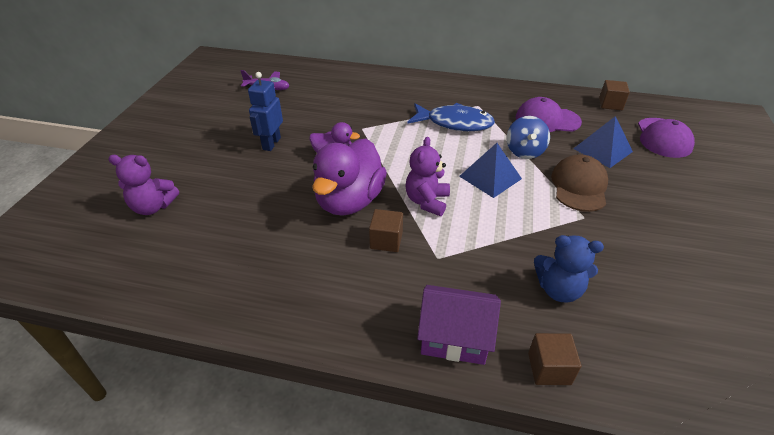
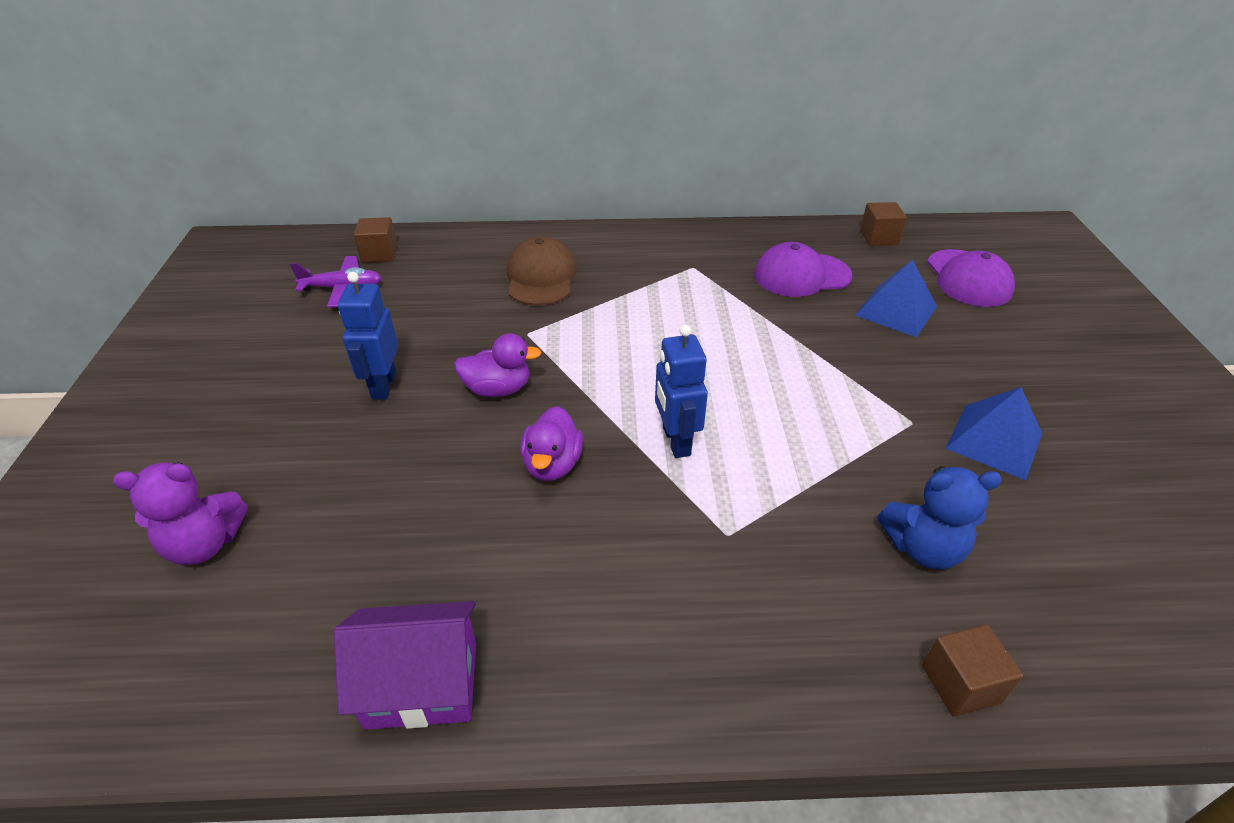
camera: 15 degrees left, 0 degrees up
purple duck [312,138,387,216] -> purple duck [520,406,583,481], size x0.55
brown cube [369,209,403,252] -> brown cube moved to [354,217,397,263]
purple teddy bear [405,137,450,216] -> blue robot [655,325,708,458]
blue fish [407,103,495,131] -> none
purple house [417,285,501,365] -> purple house moved to [334,601,476,730]
blue pyramid [459,143,522,198] -> blue pyramid moved to [945,387,1042,480]
blue spinning top [507,116,550,159] -> none
brown cap [551,155,608,212] -> brown cap moved to [507,236,577,306]

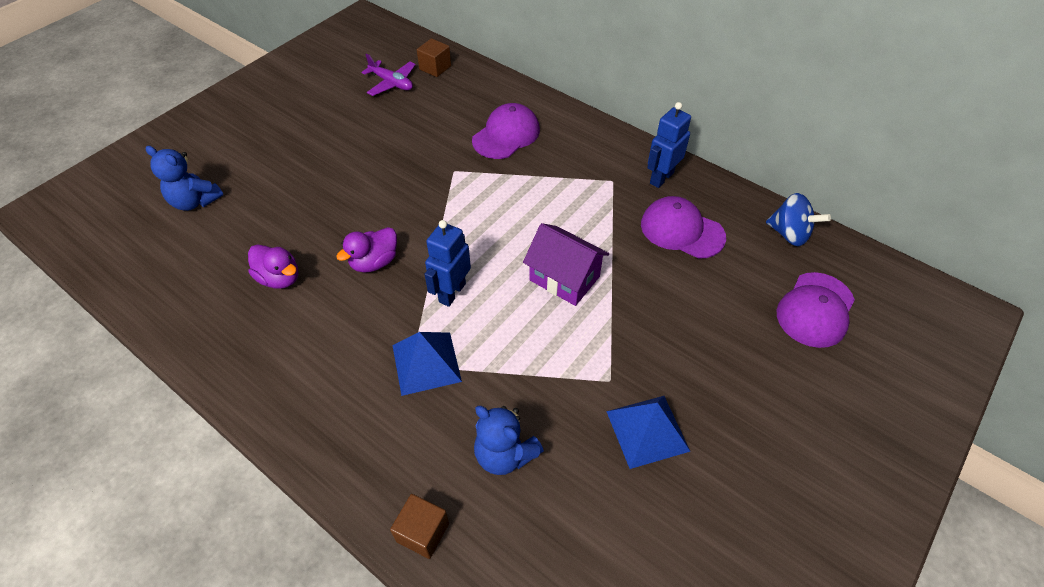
camera: 40 degrees right, 10 degrees up
purple teddy bear [113,462,248,565] -> blue teddy bear [146,146,223,211]
purple house [334,601,476,730] -> purple house moved to [523,223,609,306]
blue robot [338,272,398,399] -> blue robot moved to [647,102,691,188]
purple duck [454,333,542,397] -> purple duck moved to [248,244,299,289]
brown cap [507,236,577,306] -> purple cap [472,103,540,159]
blue pyramid [855,259,937,337] -> blue pyramid moved to [392,332,462,396]
brown cube [860,202,907,246] -> blue spinning top [766,193,831,246]

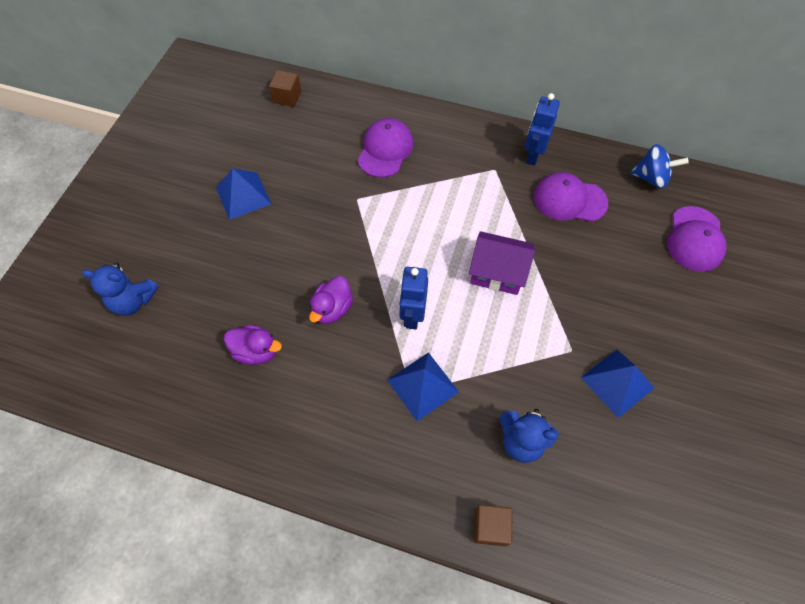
camera: 20 degrees left, 10 degrees up
purple plane [361,53,416,96] -> none
none -> blue pyramid [216,168,271,220]

